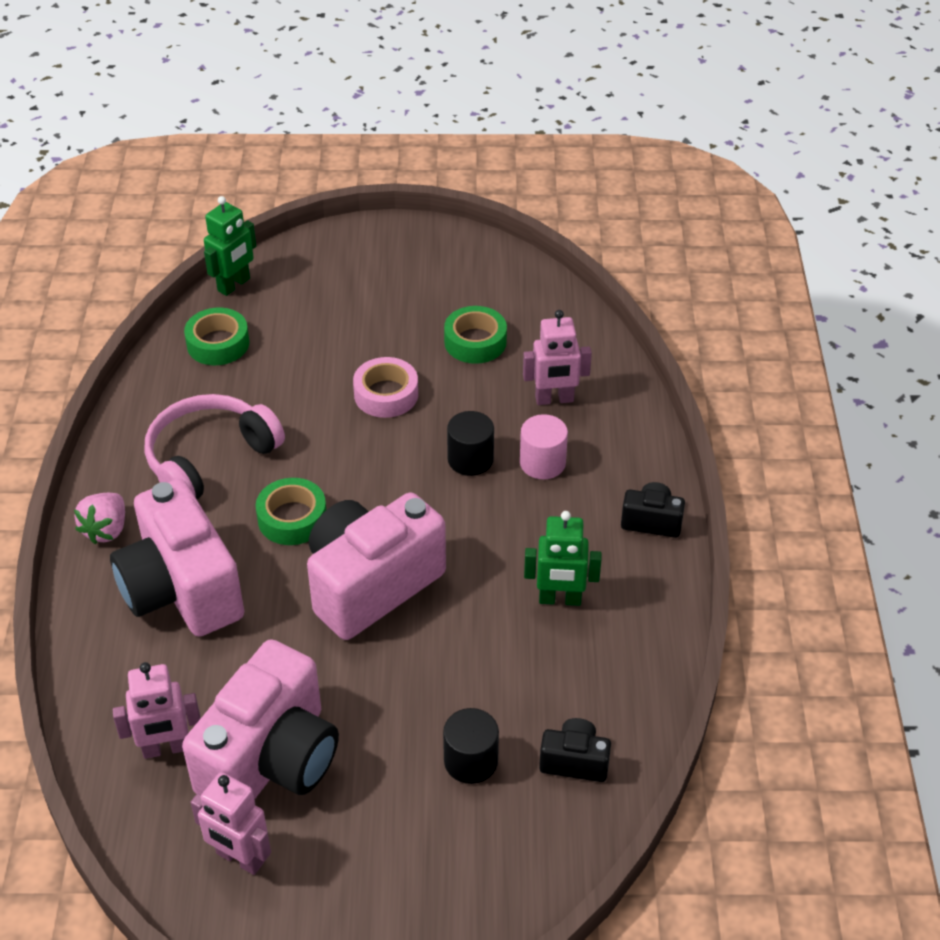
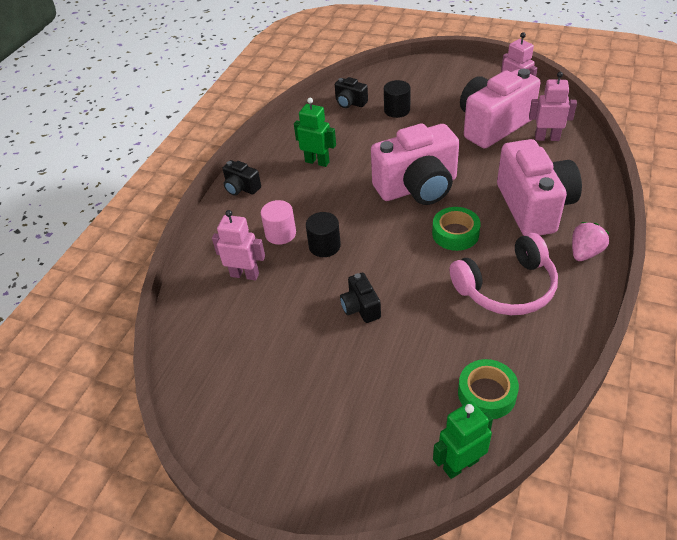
camera: 155 degrees left, 0 degrees up
pink tape [353,357,418,418] -> black camera [340,273,381,323]
green tape [444,306,507,364] -> none

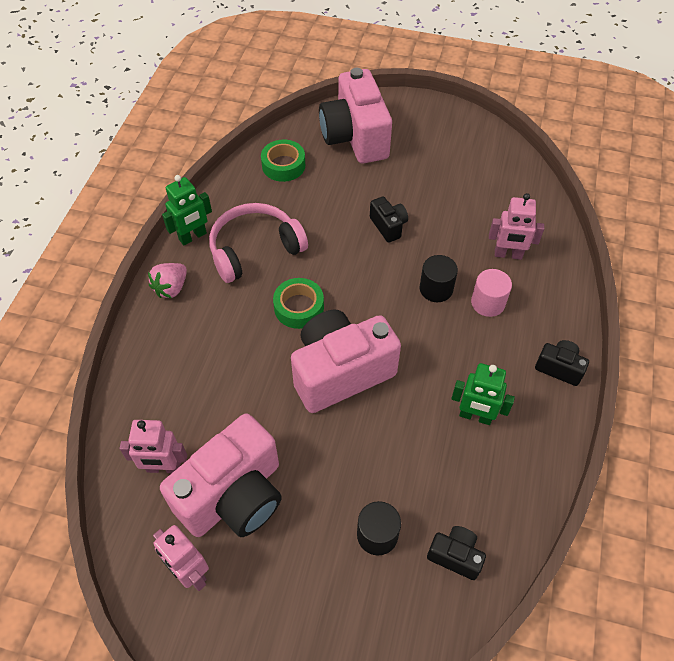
camera: 170 degrees right, 10 degrees up
green robot [433,401,493,479] -> green robot moved to [162,175,212,246]
pink camera [497,139,582,236] -> pink camera moved to [319,68,392,163]

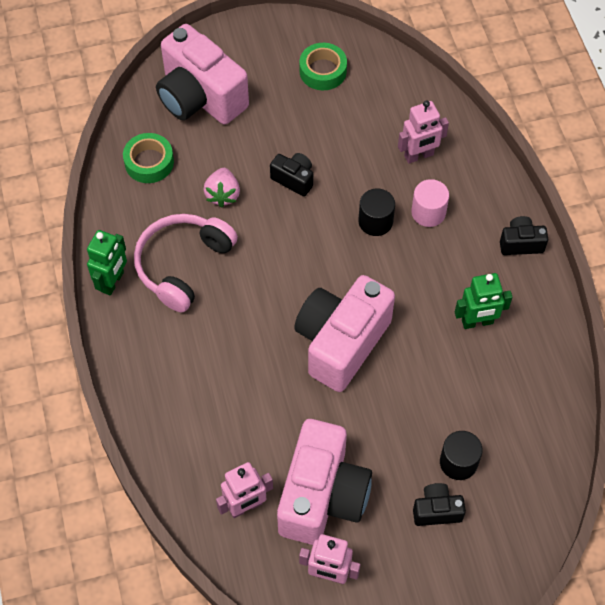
camera: 30 degrees left, 5 degrees up
pink strawberry [148,263,187,298] -> pink strawberry moved to [203,168,240,207]
green tape [273,278,324,329] -> green tape moved to [299,43,347,90]
black camera [427,526,486,580] -> black camera moved to [413,483,466,526]

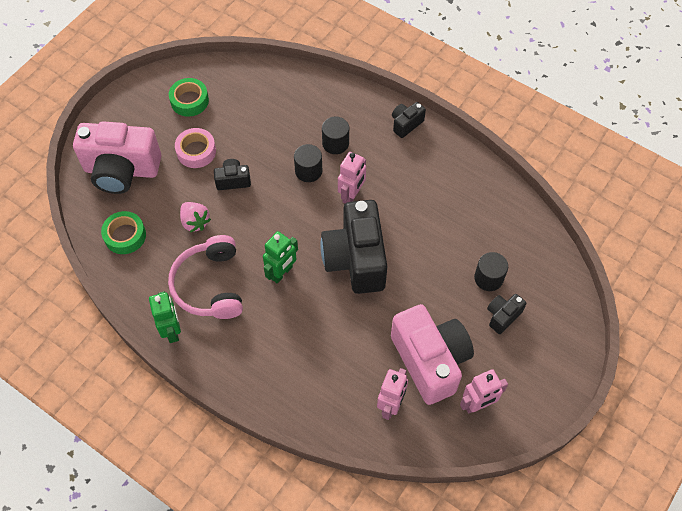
camera: 40 degrees left, 0 degrees up
pink camera [294,275,395,392] -> black camera [321,200,388,294]
pink robot [398,100,449,164] -> pink robot moved to [338,152,366,204]
pink cylinder [411,179,449,227] -> black cylinder [322,117,349,154]
green robot [455,273,512,329] -> green robot moved to [263,231,298,284]
none -> pink tape [175,128,216,168]

